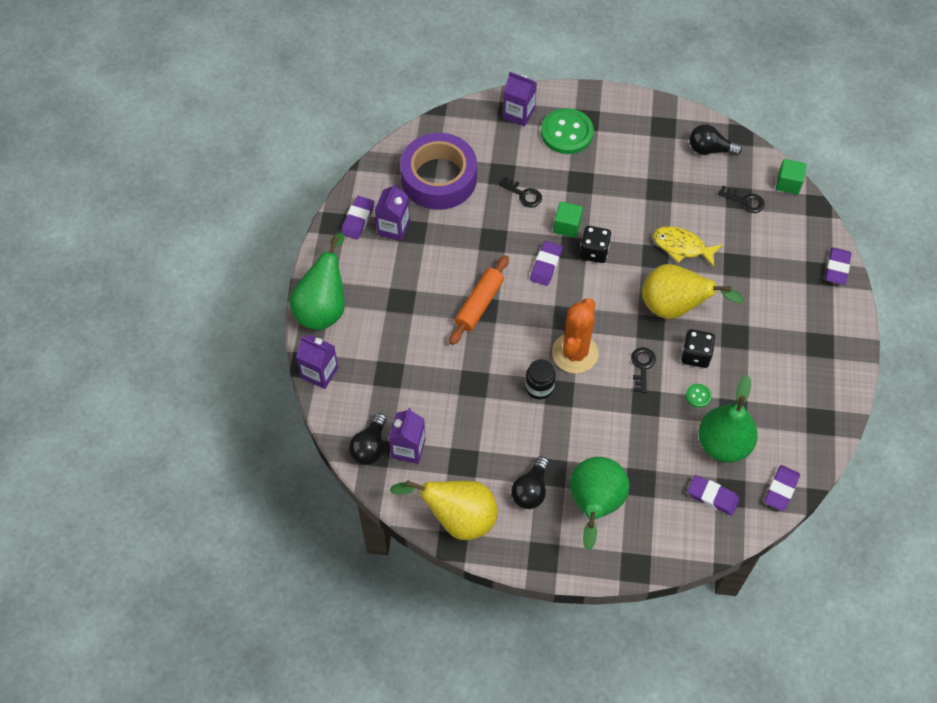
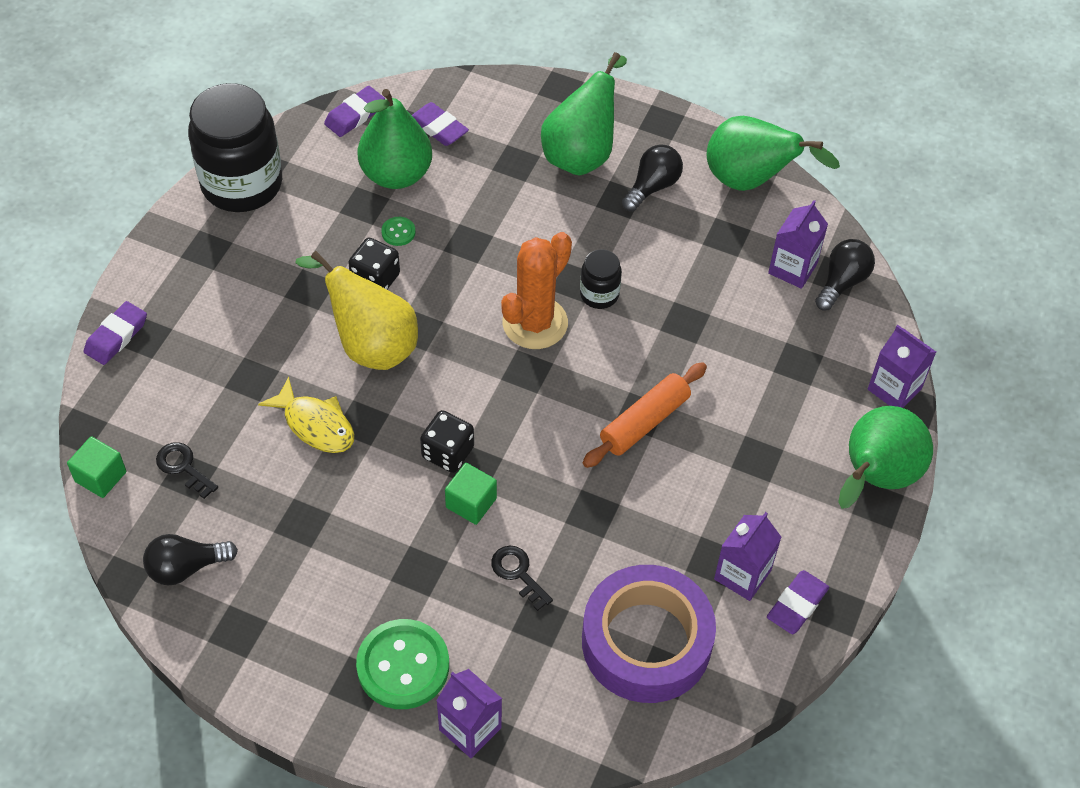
camera: 165 degrees left, 5 degrees down
yellow pear [389,480,498,540] -> green pear [707,116,840,191]
purple eraser [530,241,563,286] -> none
black key [631,347,656,393] -> none
black light bulb [690,124,742,156] -> black light bulb turned 135 degrees clockwise [143,534,238,585]
none -> black jar [188,83,282,212]

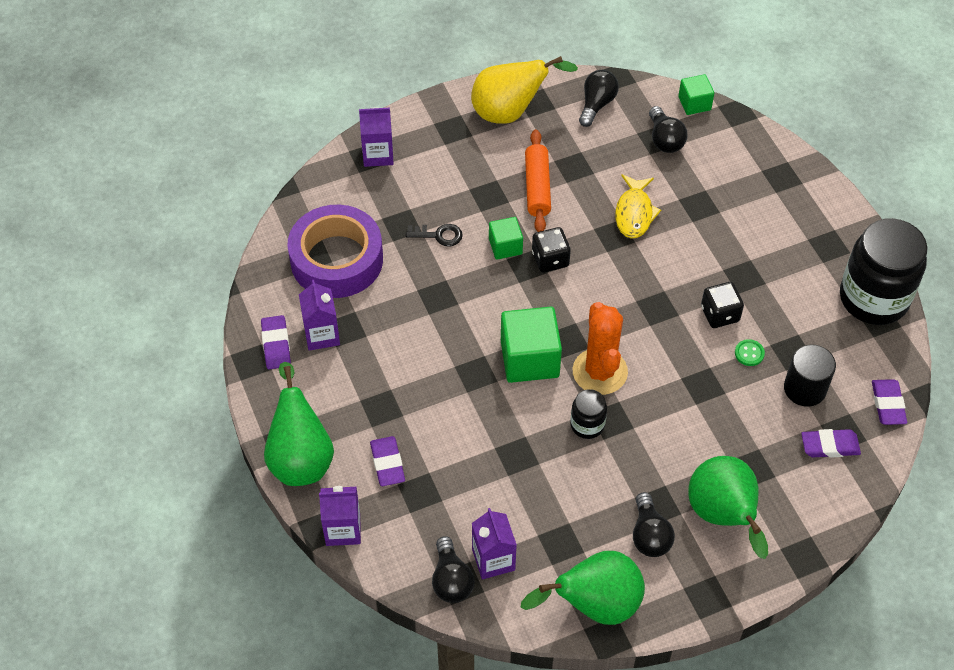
camera: 135 degrees right, 0 degrees up
purple eraser [84,301,147,365] -> purple eraser moved to [370,436,405,486]
black key [156,442,218,499] -> black light bulb [649,106,688,153]
yellow fish [258,377,354,453] -> yellow fish turned 75 degrees counterclockwise [615,174,661,239]
yellow pear [295,251,418,370] -> yellow pear moved to [471,56,578,124]
green button [356,619,449,709] -> none
green pear [358,89,432,189] -> black cylinder [784,344,836,407]
orange rolling pin [583,362,707,468] -> orange rolling pin moved to [525,129,551,232]
none -> green cube [501,307,562,383]

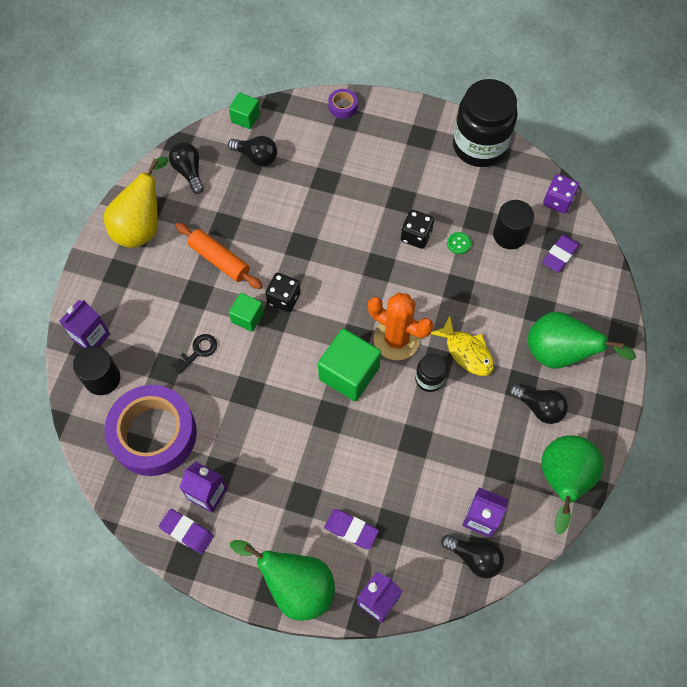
camera: 50 degrees left, 10 degrees up
yellow fish [615,174,661,239] -> yellow fish moved to [430,316,494,376]
purple eraser [872,379,907,425] -> purple dice [543,174,579,214]
none -> black cylinder [73,346,120,395]
none -> purple tape [328,89,358,119]

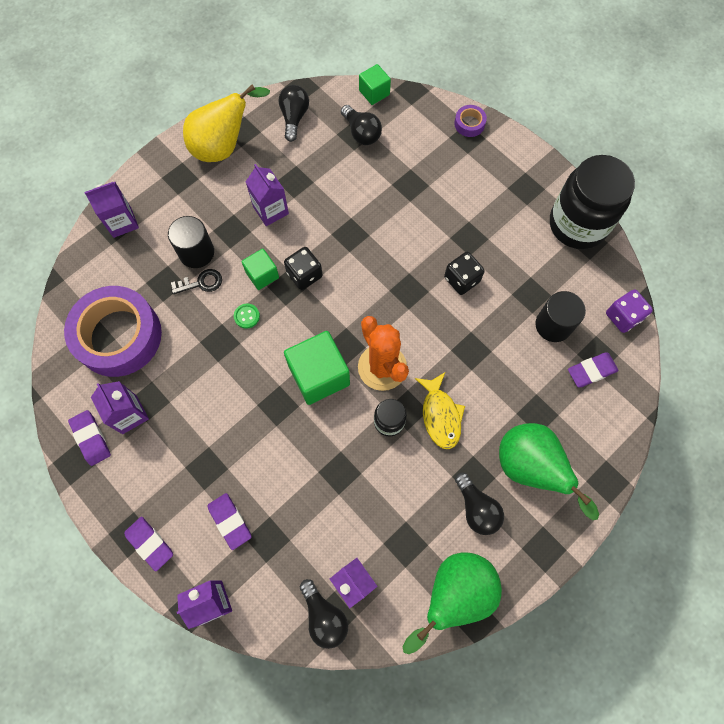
camera: 30 degrees right, 5 degrees up
black cylinder [73,346,120,395] -> black cylinder moved to [168,216,214,268]
orange rolling pin [176,223,263,289] -> purple carton [245,164,289,226]
green pear [230,540,335,621] -> purple eraser [124,517,173,572]
green button [447,232,471,254] -> green button moved to [234,303,260,329]

